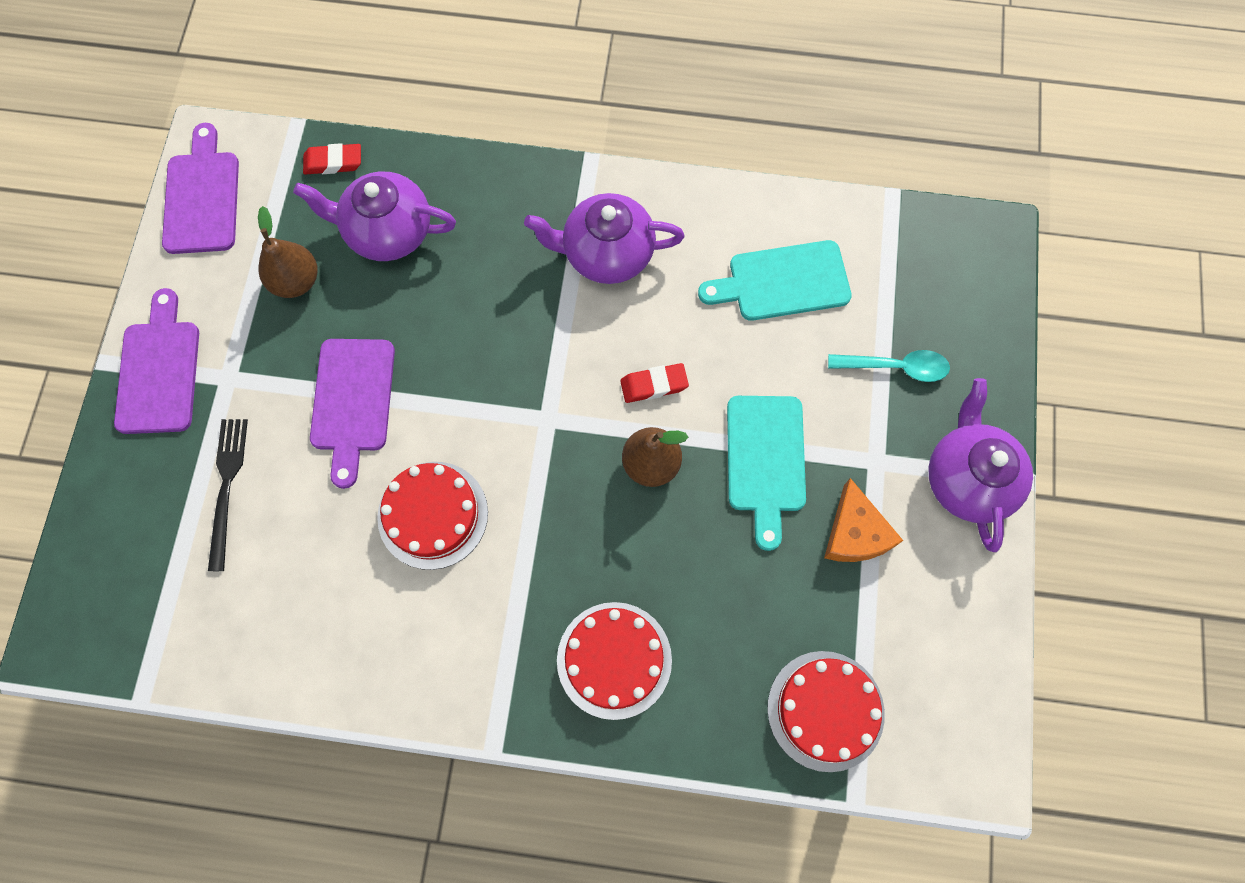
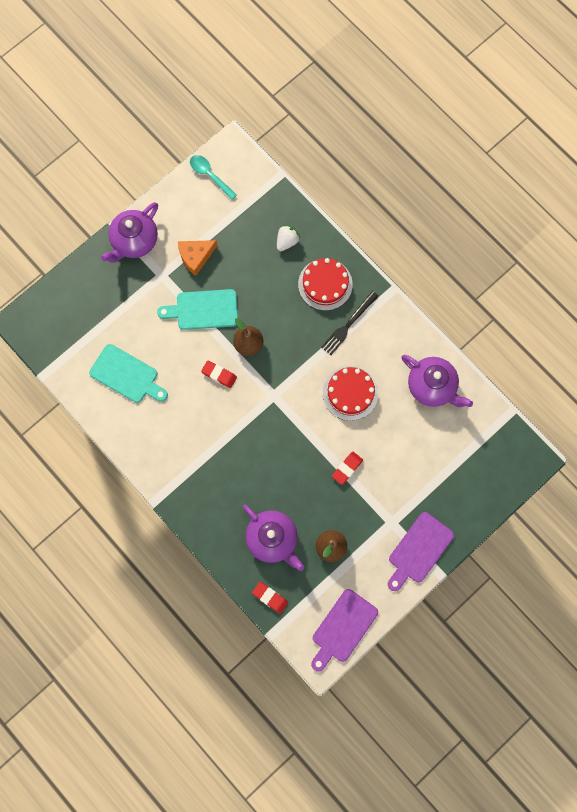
camera: 140 degrees left, 5 degrees up
black fork [208,419,248,571] -> black fork moved to [321,291,379,355]
purple cutting board [310,339,395,489] -> red eraser [332,452,363,485]
purple teapot [524,193,685,284] -> purple teapot moved to [402,355,473,407]
turquoise cutting board [727,396,806,551] -> turquoise cutting board turned 135 degrees counterclockwise [157,289,238,330]
red cake [767,651,885,772] -> none
orange cheese [824,478,903,562] -> orange cheese turned 150 degrees counterclockwise [178,240,218,276]
turquoise spoon [828,350,950,382] -> turquoise spoon moved to [190,155,237,200]
none -> white strawberry [277,225,300,251]

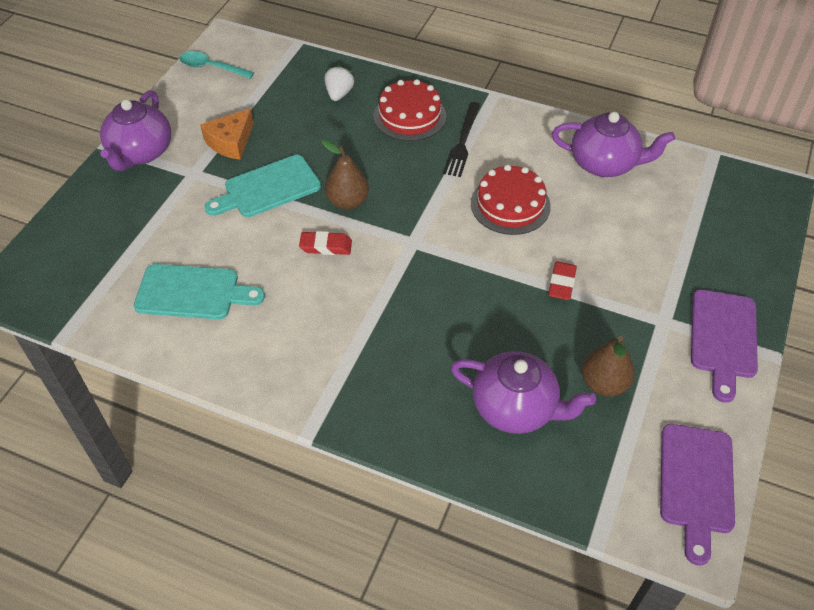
camera: 25 degrees left, 25 degrees down
red eraser [252,582,288,614] -> none

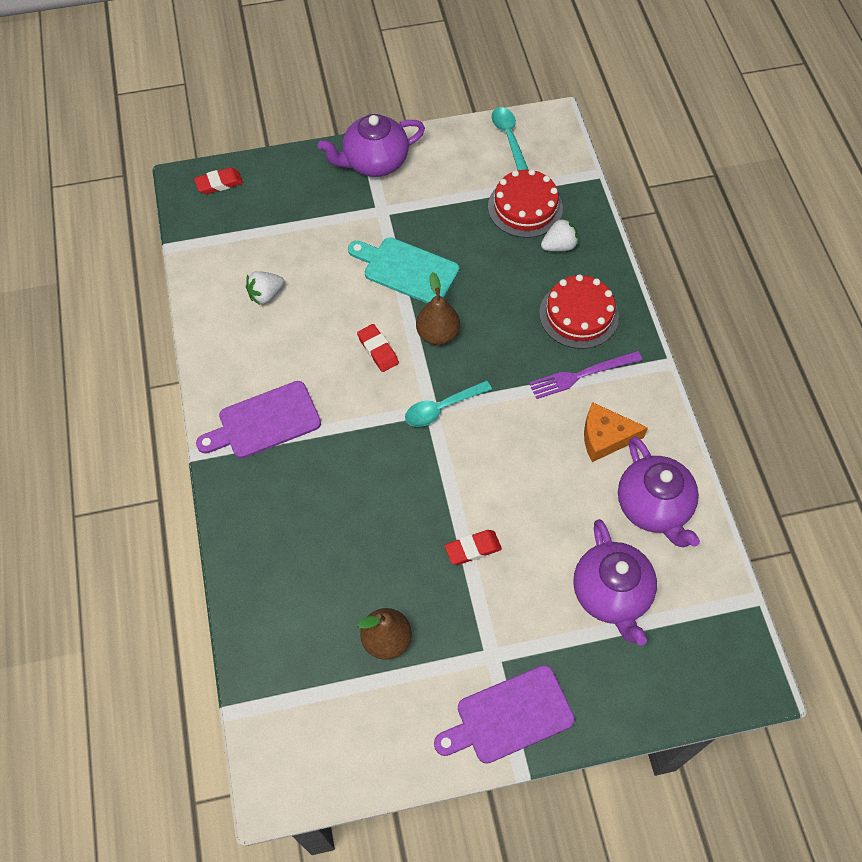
camera: 55 degrees right, 10 degrees up
turquoise cutting board [134,264,265,319] -> white strawberry [246,271,284,305]
orange cheese [200,108,254,160] -> orange cheese moved to [584,402,648,462]
black fork [443,102,480,177] -> purple fork [529,351,642,399]
purple teapot [451,351,596,434] -> purple teapot moved to [573,519,657,645]
red cake [471,164,551,235] -> red cake moved to [488,169,563,238]
purple cutting board [660,424,735,565] -> purple cutting board moved to [196,381,321,458]
none -> red eraser [194,167,243,194]
none -> turquoise spoon [405,380,492,427]

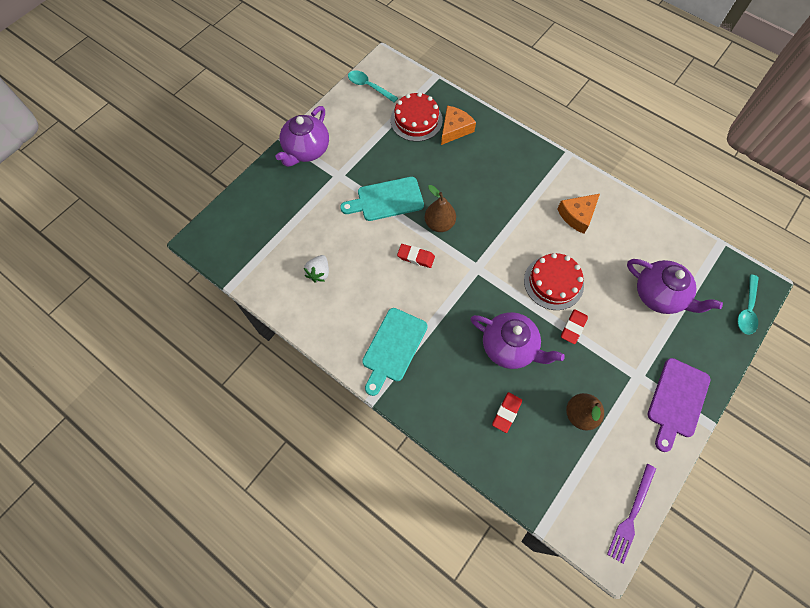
camera: 40 degrees left, 5 degrees up
red eraser [194,167,243,194] -> red eraser moved to [492,392,522,433]
purple cutting board [196,381,321,458] -> turquoise cutting board [362,308,428,396]
turquoise spoon [405,380,492,427] -> turquoise spoon moved to [738,274,759,334]
purple fork [529,351,642,399] -> purple fork moved to [607,464,656,564]
red cake [539,274,619,349] -> red cake moved to [524,253,584,310]
white strawberry [541,217,579,251] -> orange cheese [441,106,476,145]
purple teapot [618,437,700,547] -> purple teapot moved to [470,312,565,369]

